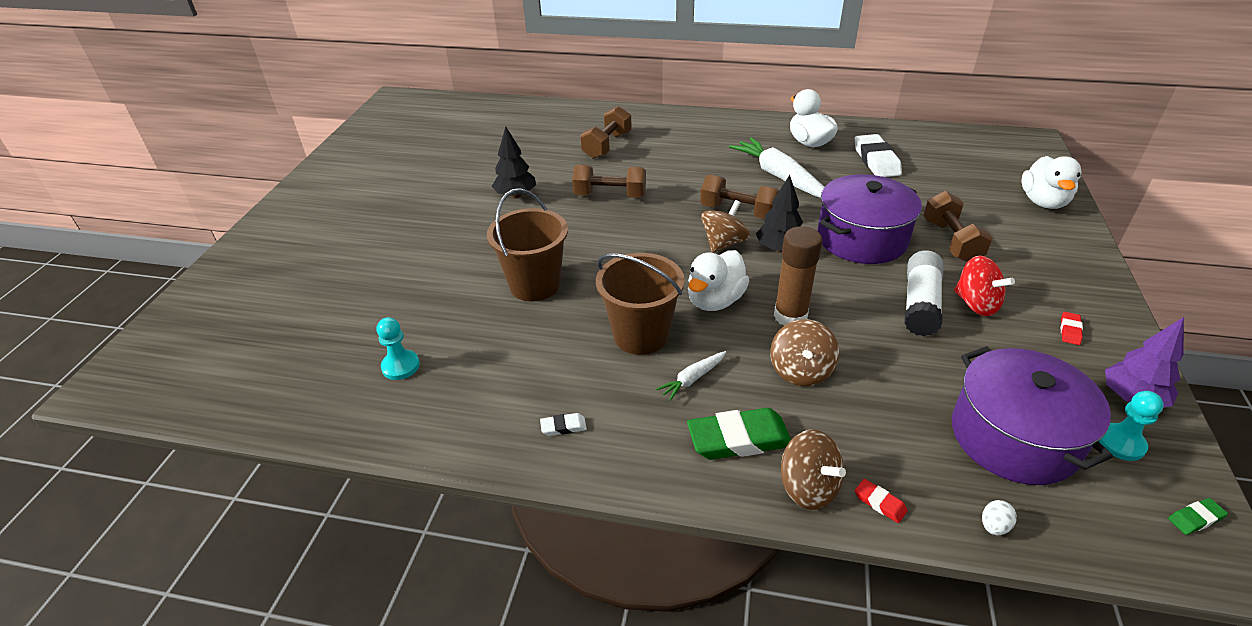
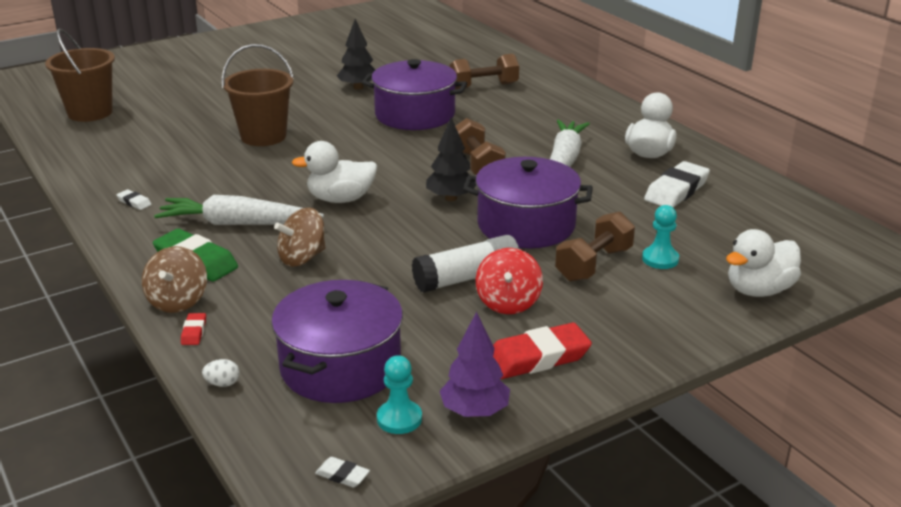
camera: 45 degrees right, 10 degrees down
turquoise pawn [377,317,420,380] -> turquoise pawn moved to [642,205,679,269]
brown dumbbell [572,165,646,198] -> purple pot [362,59,467,130]
brown bucket [596,253,685,355] -> brown bucket moved to [45,29,115,122]
white carrot [656,351,726,401] -> white carrot [154,195,324,225], size x2.10
brown spinning top [701,200,750,253] -> none
brown glue stick [774,226,822,326] -> none
red eraser [1061,312,1083,345] -> red eraser [493,323,592,379], size x2.20
green eraser [1168,498,1228,535] -> white eraser [315,457,370,488]

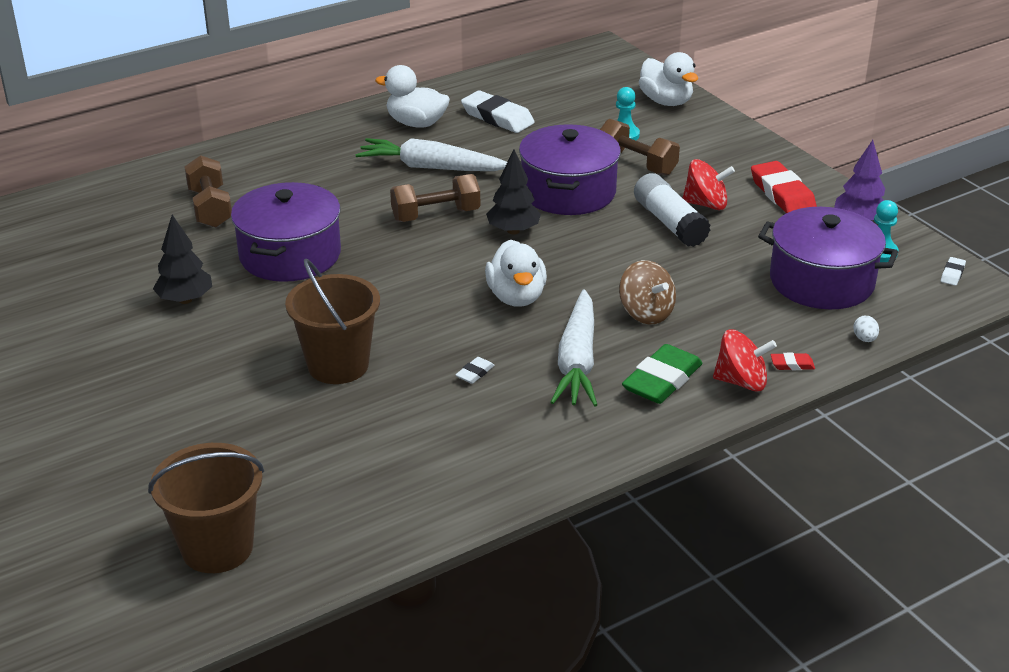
camera: 90 degrees left, 5 degrees up
white eraser [117,189,152,210] -> white eraser moved to [455,357,495,384]
brown spinning top [142,246,207,313] -> red spinning top [713,329,777,391]

